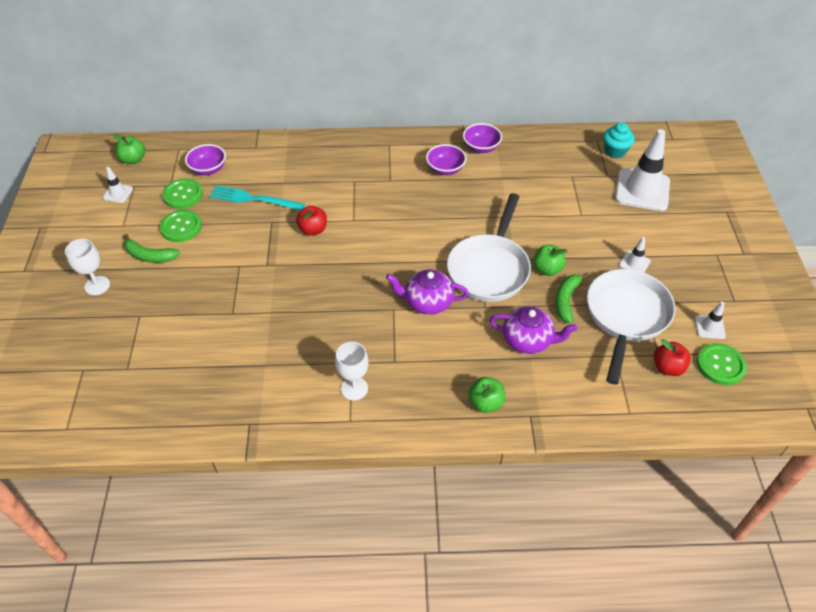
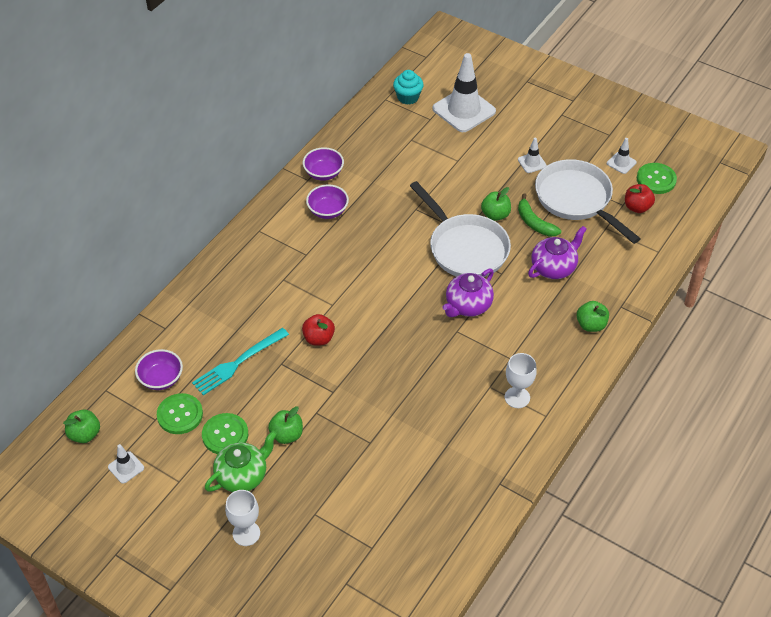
camera: 55 degrees left, 0 degrees up
green banana [124,234,180,263] -> green teapot [205,431,277,492]
none -> green apple [268,406,303,444]

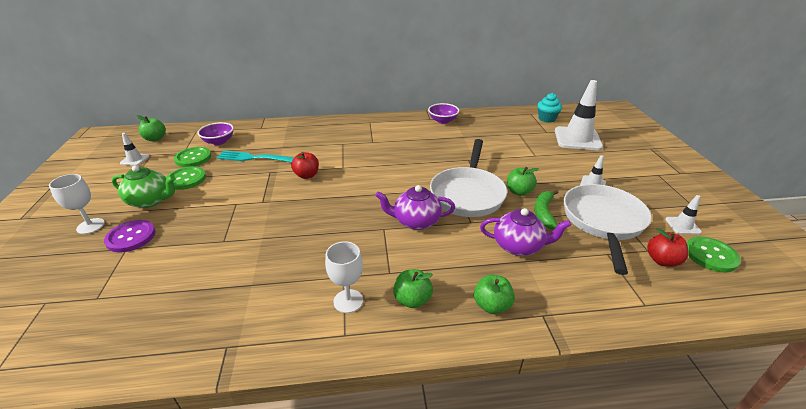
camera: 50 degrees right, 15 degrees down
green apple [268,406,303,444] -> green apple moved to [393,269,433,308]
purple bowl [306,184,349,219] -> none
none -> purple button [104,220,156,253]

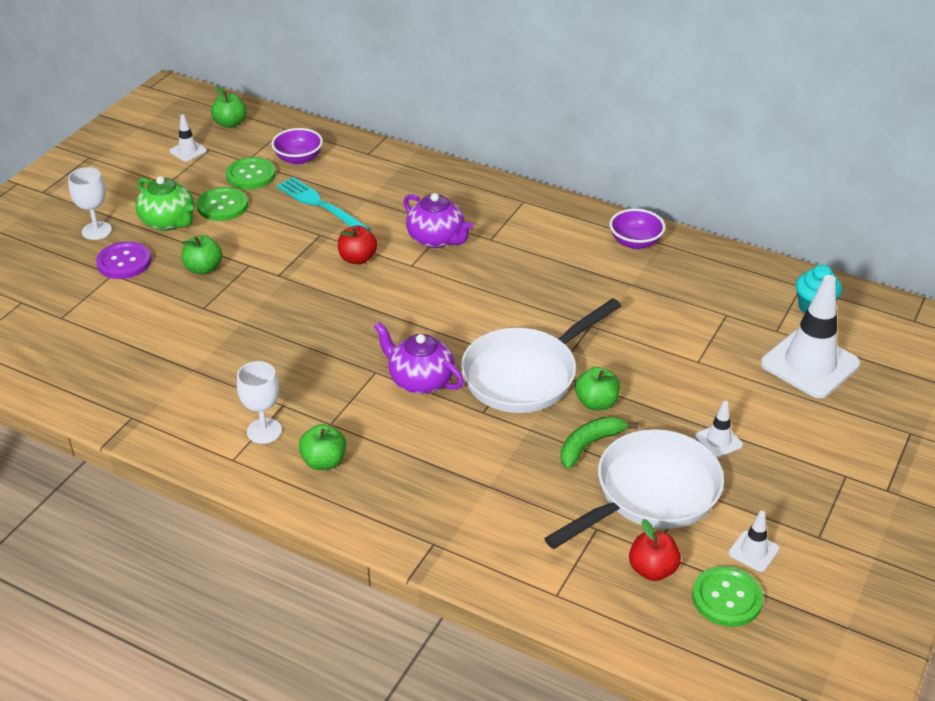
camera: 35 degrees right, 5 degrees up
green apple [474,274,515,314] -> green apple moved to [181,235,222,274]
purple teapot [480,208,571,256] -> purple teapot moved to [403,193,473,248]

